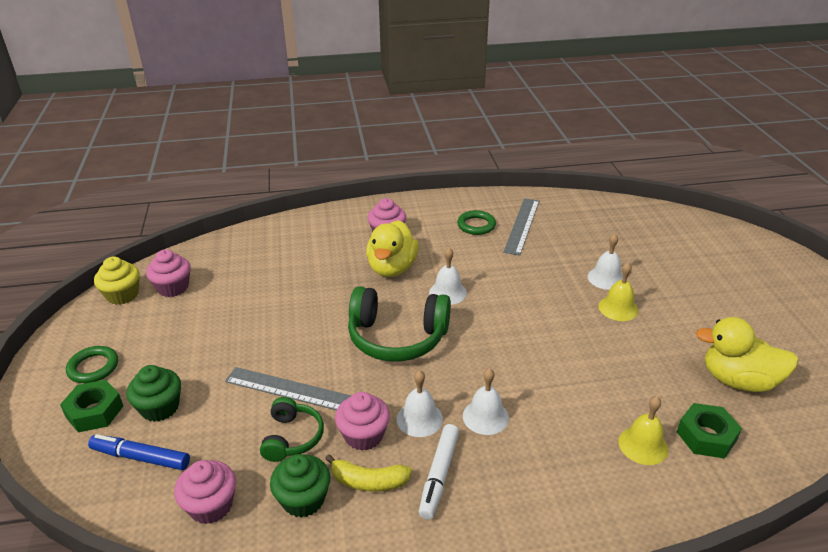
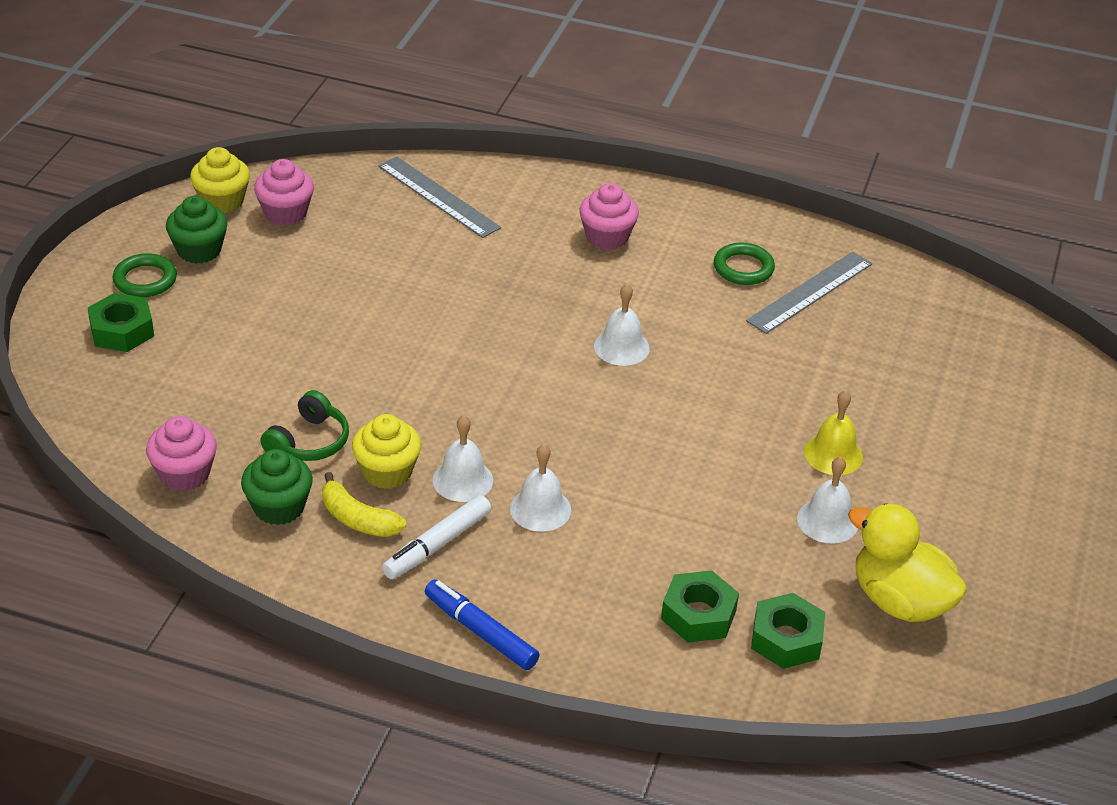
camera: 25 degrees right, 5 degrees up
blue marker [88,434,190,470] -> blue marker moved to [425,579,540,670]
green cupcake [126,365,181,422] -> green cupcake moved to [166,196,228,264]
grey ruler [225,367,351,410] -> grey ruler moved to [378,157,501,238]
pink cupcake [335,392,390,451] -> yellow cupcake [352,414,421,489]
green headphones [348,286,451,362] -> none
yellow duck [366,220,419,277] -> none
white bell [588,234,623,290] -> white bell moved to [797,456,858,544]
yellow bell [618,396,668,465] -> green nut [661,570,739,643]

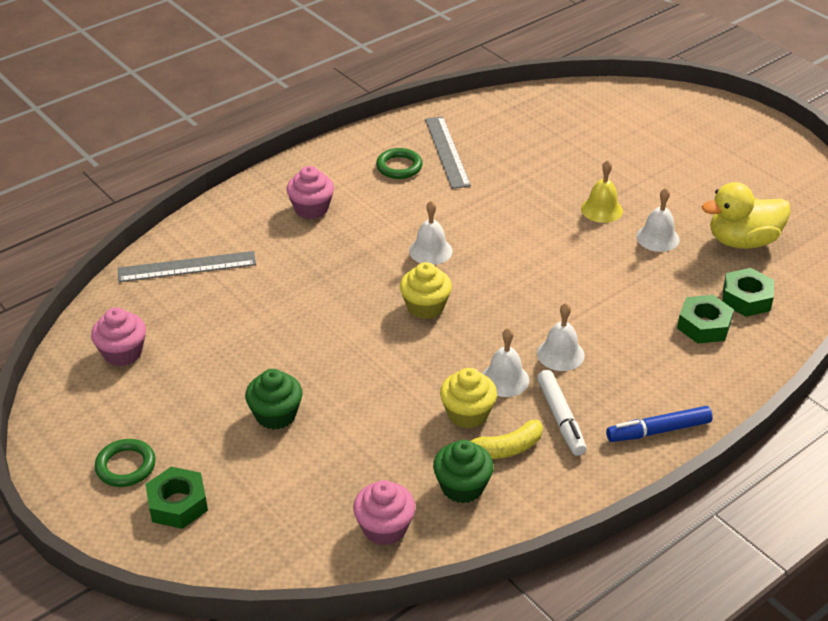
camera: 55 degrees left, 0 degrees up
green cupcake [166,196,228,264] -> green cupcake moved to [245,369,302,430]
yellow cupcake [190,147,250,213] -> yellow cupcake moved to [400,262,452,319]
green headphones [260,390,349,461] -> none

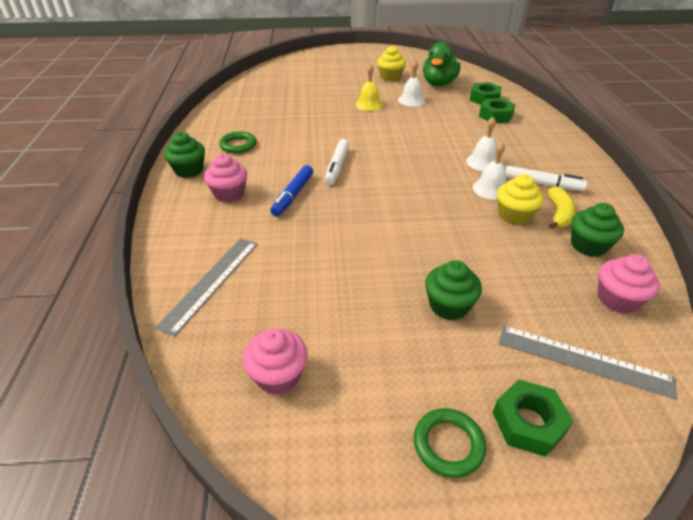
camera: 55 degrees left, 0 degrees up
yellow cupcake [400,262,452,319] -> yellow cupcake moved to [377,46,406,81]
white bell [409,200,453,265] -> white marker [325,139,349,185]
grey ruler [425,116,471,189] -> grey ruler moved to [499,326,677,399]
blue marker [606,406,713,442] -> blue marker moved to [270,165,313,216]
yellow duck [702,182,791,249] -> green duck [423,42,461,86]
none -> green cupcake [164,132,205,178]

